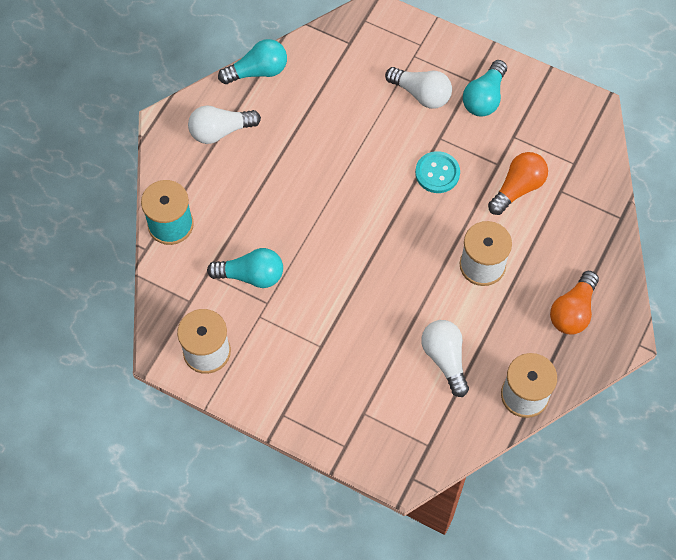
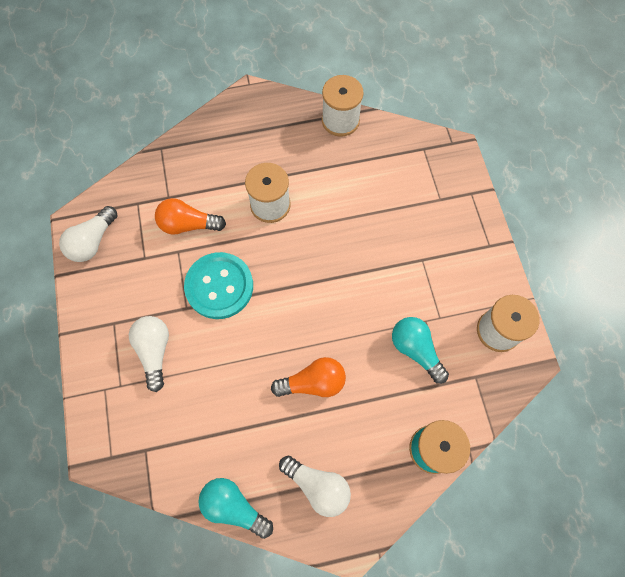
camera: 130 degrees left, 5 degrees up
turquoise button [415,151,460,193] -> turquoise button [184,252,253,319], size x1.60
white light bulb [421,320,469,397] -> white light bulb moved to [59,206,118,262]
turquoise light bulb [463,60,507,117] -> none
orange light bulb [550,271,599,335] -> orange light bulb moved to [271,357,346,397]

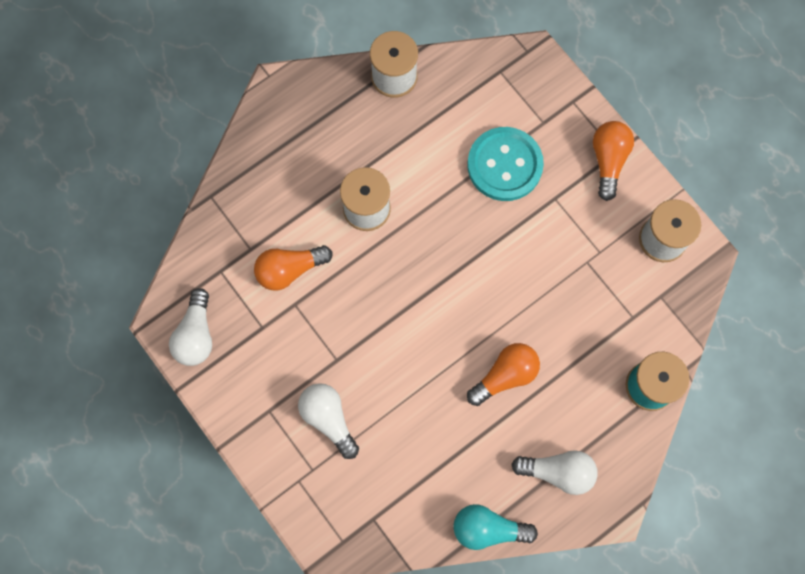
camera: 25 degrees left, 5 degrees up
turquoise button [184,252,253,319] -> turquoise button moved to [467,127,544,201]
turquoise light bulb [392,317,449,384] -> none
none -> orange light bulb [593,121,634,201]

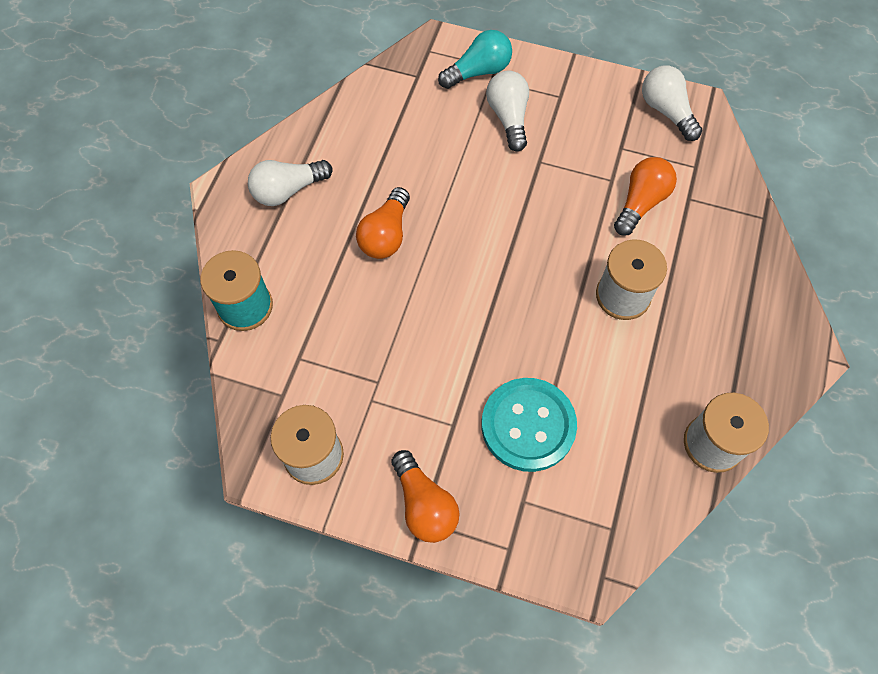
camera: 145 degrees right, 10 degrees down
white light bulb [298,383,359,459] -> white light bulb turned 120 degrees counterclockwise [486,71,529,152]
turquoise light bulb [453,504,538,550] -> turquoise light bulb moved to [438,30,512,89]

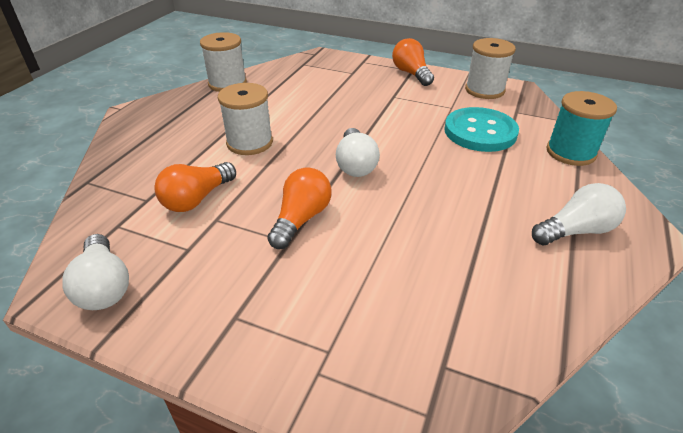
camera: 175 degrees left, 25 degrees down
orange light bulb [356,187,410,259] -> orange light bulb moved to [267,167,332,249]
turquoise light bulb [438,30,512,89] -> none
turquoise button [482,378,577,472] -> turquoise button moved to [444,107,519,152]
white light bulb [486,71,529,152] -> white light bulb moved to [336,128,380,177]

